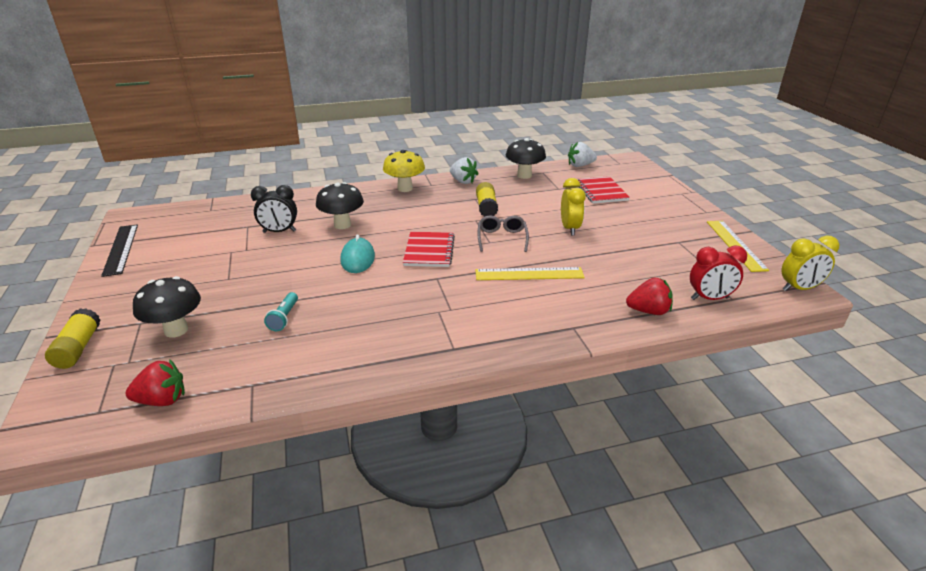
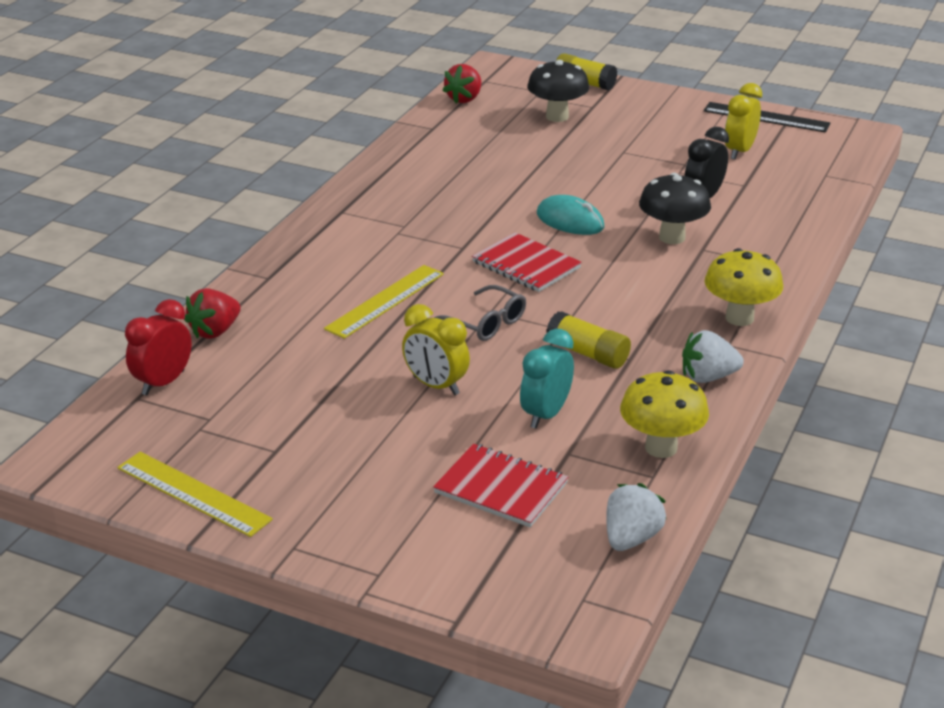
camera: 130 degrees right, 0 degrees up
turquoise flashlight [264,292,298,331] -> none
black mushroom [506,138,546,179] -> yellow mushroom [620,370,709,458]
yellow clock [781,236,840,291] -> yellow clock moved to [725,83,762,160]
none -> turquoise clock [520,329,574,429]

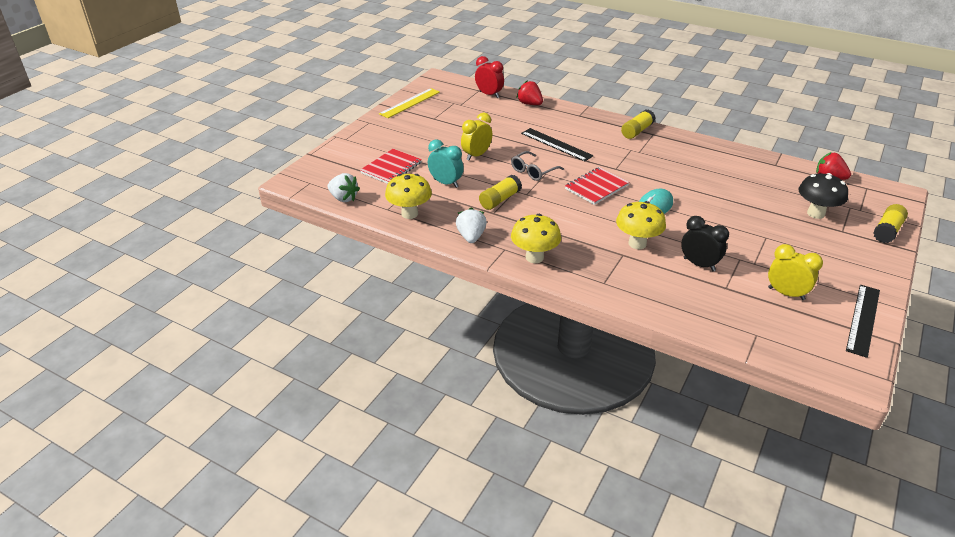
camera: 95 degrees right, 5 degrees up
yellow ruler [324,265,444,339] -> black ruler [521,128,594,161]
black mushroom [639,173,711,244] -> yellow mushroom [616,201,666,249]
none -> yellow glue stick [621,109,656,139]

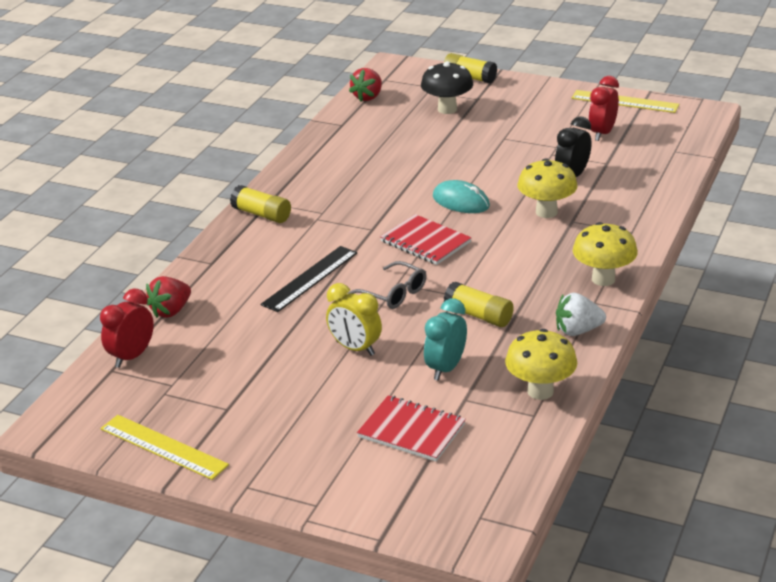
camera: 95 degrees left, 5 degrees down
white strawberry [328,173,360,202] -> none
yellow clock [768,244,823,300] -> red clock [588,76,619,141]
black ruler [846,285,880,358] -> yellow ruler [572,90,679,113]

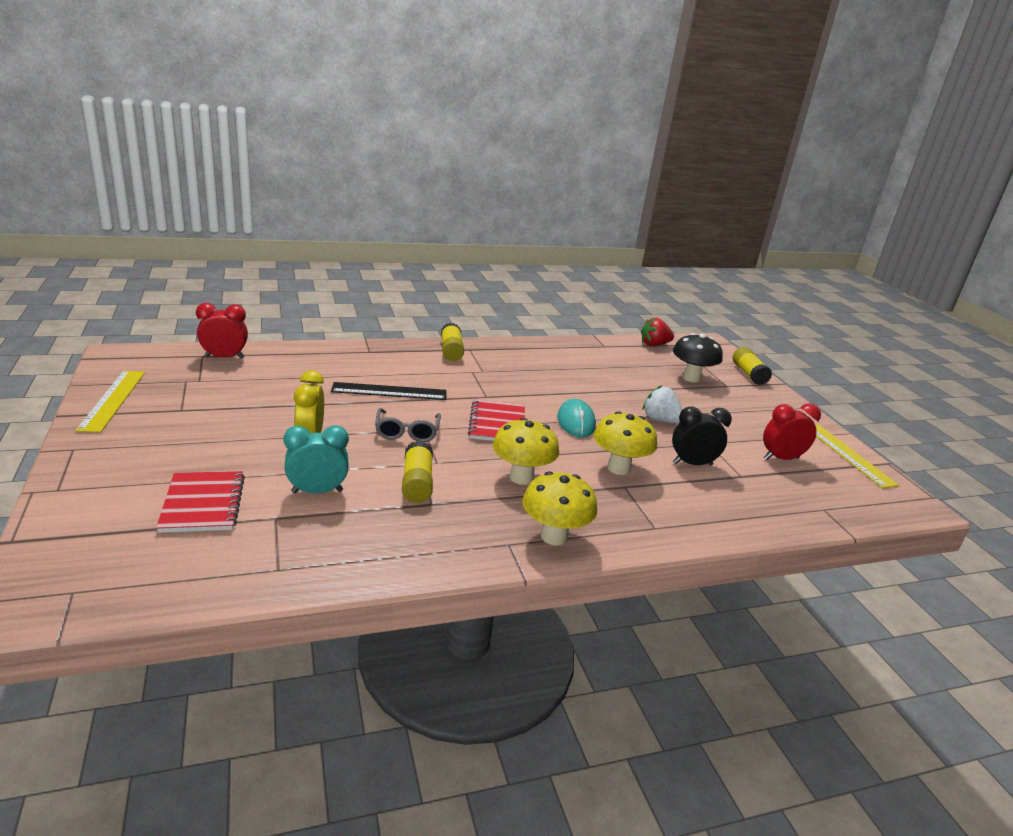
camera: 45 degrees right, 5 degrees down
red strawberry [146,276,191,318] -> none
yellow mushroom [505,329,577,400] -> yellow mushroom moved to [493,418,559,485]
white strawberry [556,293,606,336] -> white strawberry moved to [642,385,682,423]

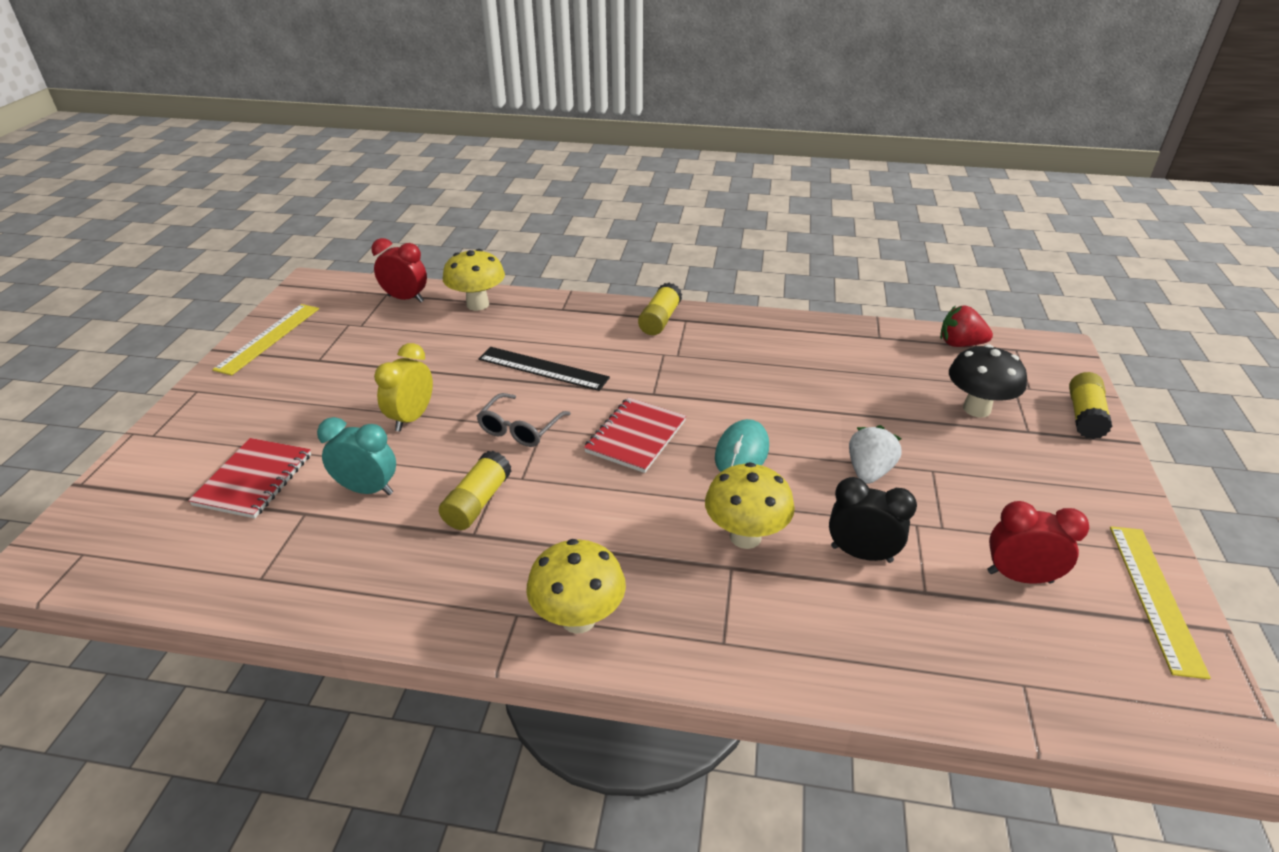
camera: 30 degrees right, 10 degrees up
yellow mushroom [493,418,559,485] -> yellow mushroom moved to [443,249,505,311]
white strawberry [642,385,682,423] -> white strawberry turned 45 degrees clockwise [849,425,902,484]

